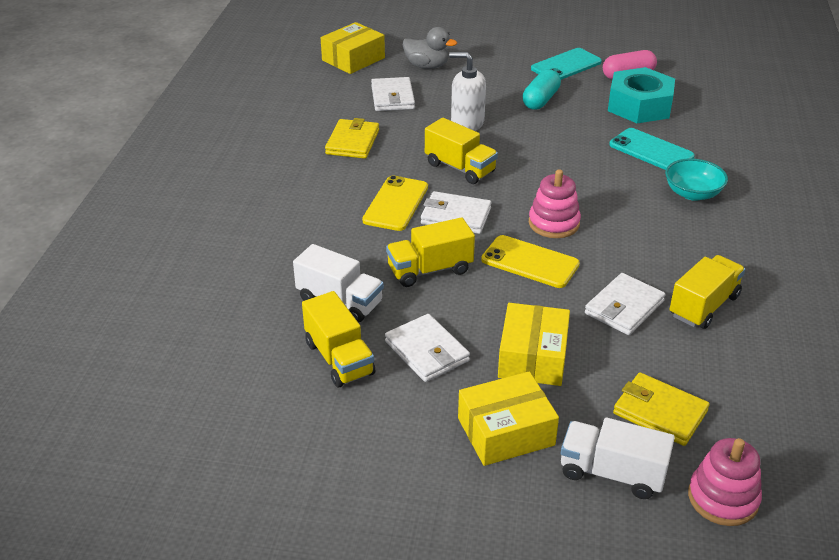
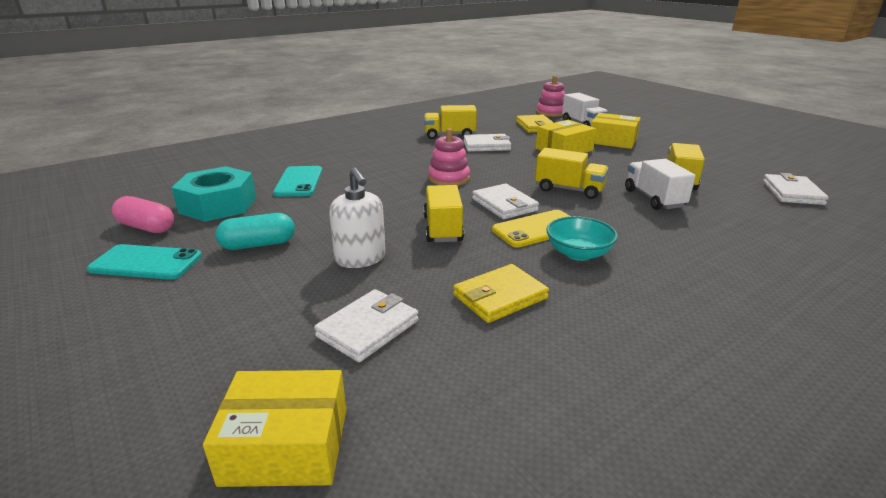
camera: 135 degrees left, 10 degrees down
white wallet [385,314,470,382] -> white wallet moved to [763,173,829,205]
grey duck [403,27,457,69] -> none
yellow phone [481,235,580,288] -> none
turquoise bowl [665,158,728,201] -> turquoise bowl moved to [546,216,618,261]

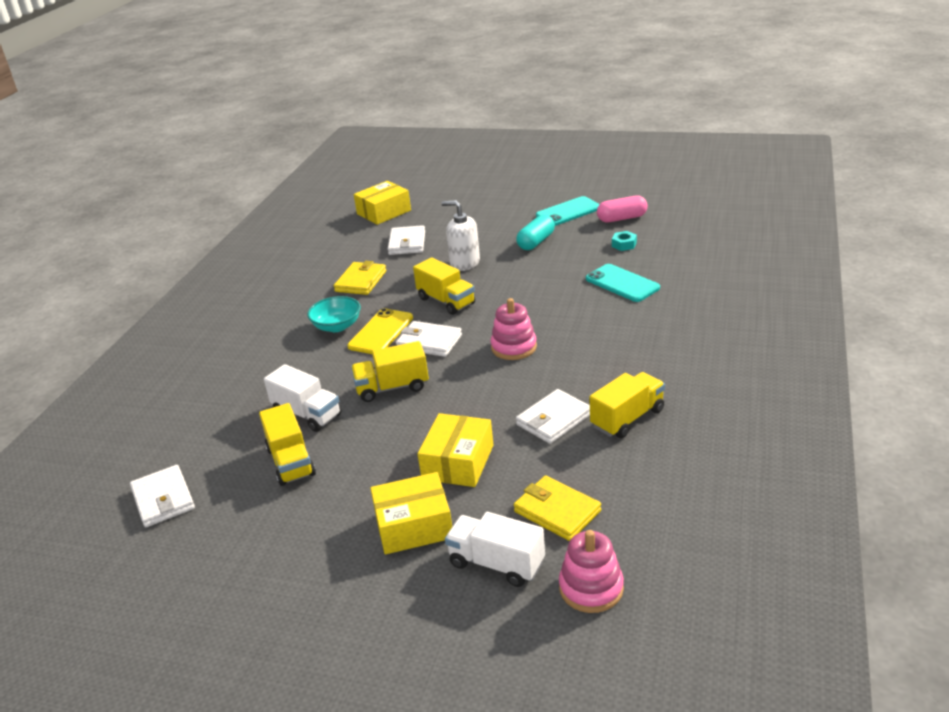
camera: 145 degrees right, 5 degrees up
turquoise nut [171,166,256,222] -> turquoise nut [612,231,637,251], size x0.41

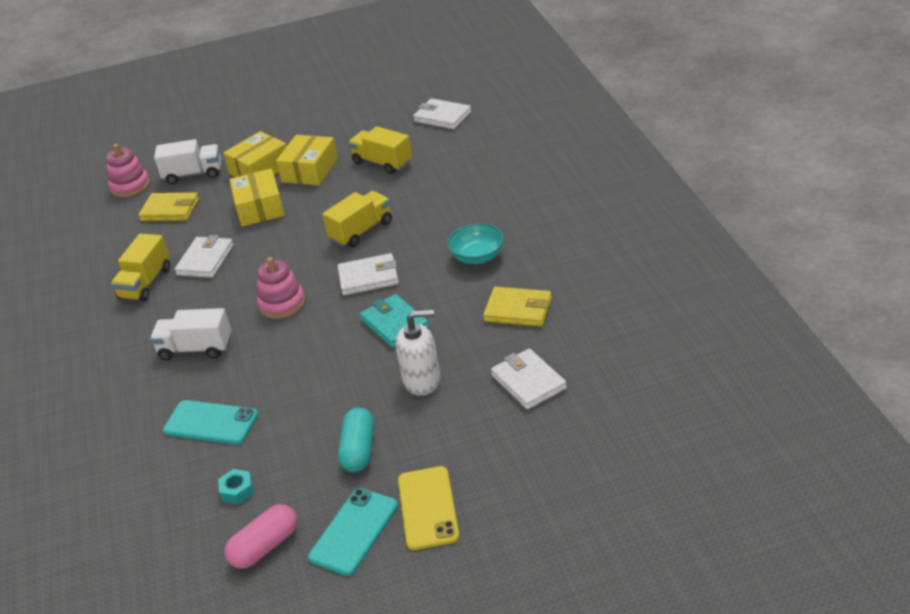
camera: 150 degrees right, 5 degrees up
white truck [264,364,341,432] -> white truck moved to [150,308,231,361]
yellow wallet [334,261,386,295] -> yellow wallet turned 60 degrees counterclockwise [483,287,552,327]
yellow phone [347,308,413,354] -> yellow phone moved to [398,466,459,550]
yellow box [354,181,411,225] -> yellow box moved to [276,135,338,185]
yellow truck [413,257,475,315] -> turquoise wallet [360,294,429,348]

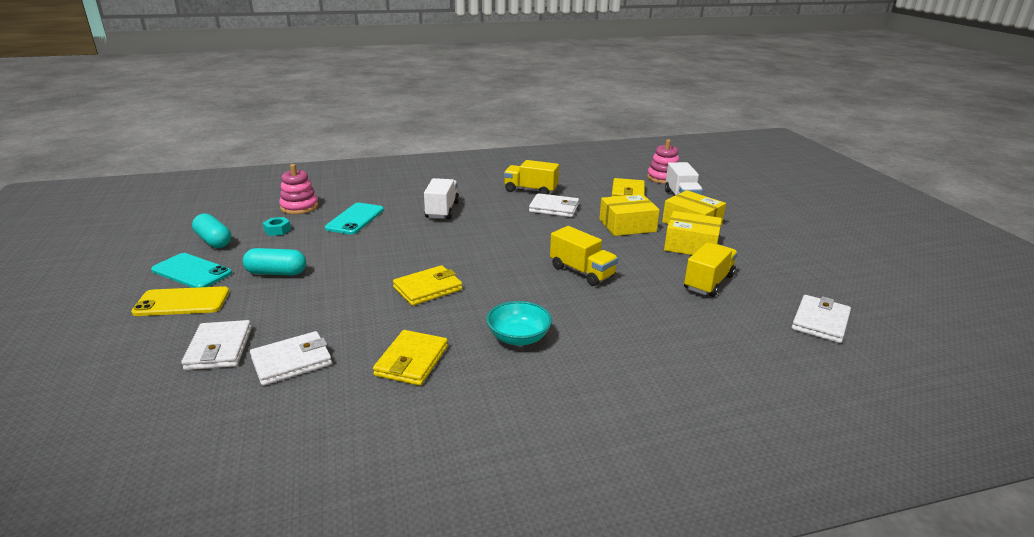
camera: 85 degrees right, 10 degrees down
pink capsule [224,504,297,569] -> turquoise capsule [192,213,231,248]
pink stacking toy [257,257,305,319] -> pink stacking toy moved to [279,164,318,214]
white wallet [338,253,399,295] -> white wallet moved to [181,320,252,370]
turquoise wallet [360,294,429,348] -> yellow wallet [393,265,462,306]
white soap dispenser [395,309,441,396] -> none

